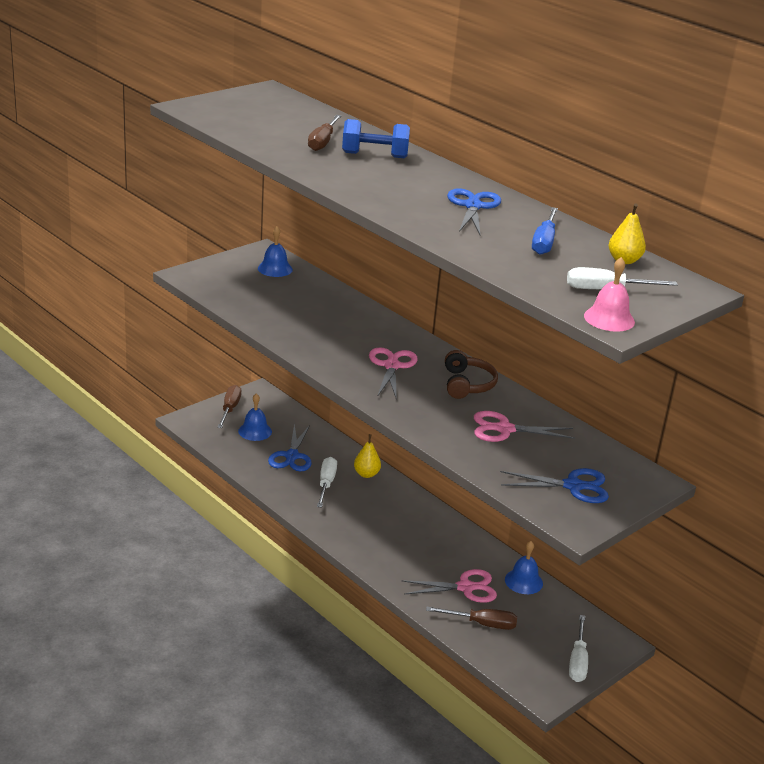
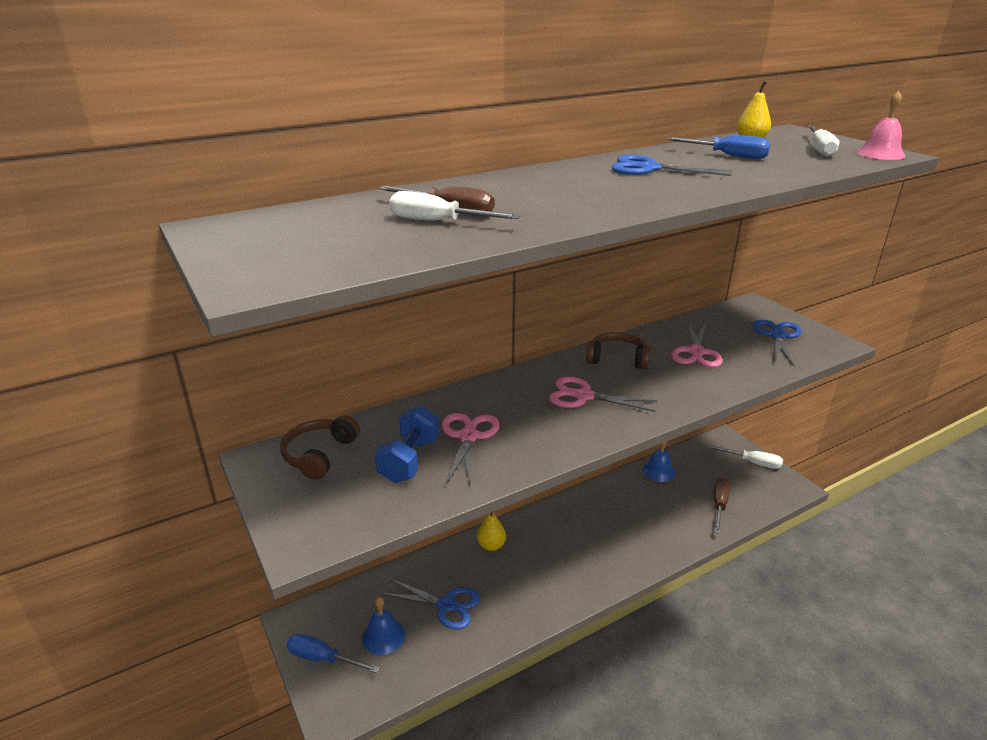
camera: 75 degrees left, 0 degrees up
brown screwdriver [217,385,241,428] -> blue screwdriver [287,634,380,673]
blue bell [258,226,293,277] -> brown headphones [280,415,360,480]
white screwdriver [317,457,337,508] -> white screwdriver moved to [389,191,520,221]
blue dumbbell [342,119,410,158] -> blue dumbbell moved to [375,406,439,483]
pink scissors [402,569,497,603] -> pink scissors moved to [442,413,500,485]

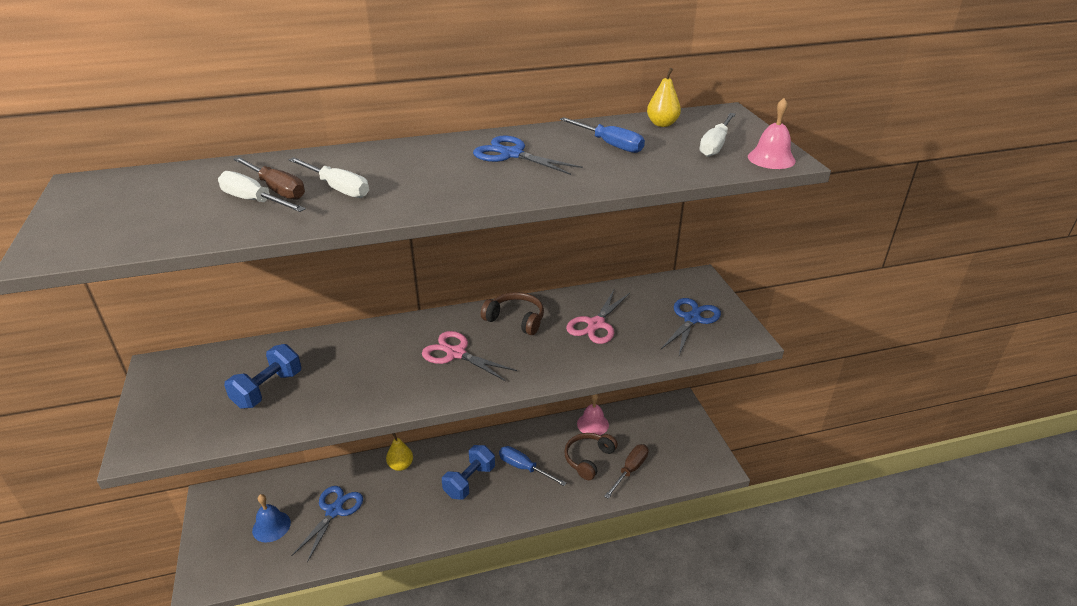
camera: 15 degrees right, 5 degrees up
brown headphones [280,415,360,480] -> brown headphones moved to [564,433,618,480]
blue screwdriver [287,634,380,673] -> blue screwdriver moved to [499,446,567,486]
blue scissors [381,579,480,629] -> blue scissors turned 105 degrees counterclockwise [291,486,363,562]
pink scissors [442,413,500,485] -> none
blue bell [642,442,676,482] -> pink bell [577,394,609,435]
white screwdriver [707,445,783,469] -> white screwdriver moved to [289,157,369,198]
none -> blue dumbbell [442,445,495,500]

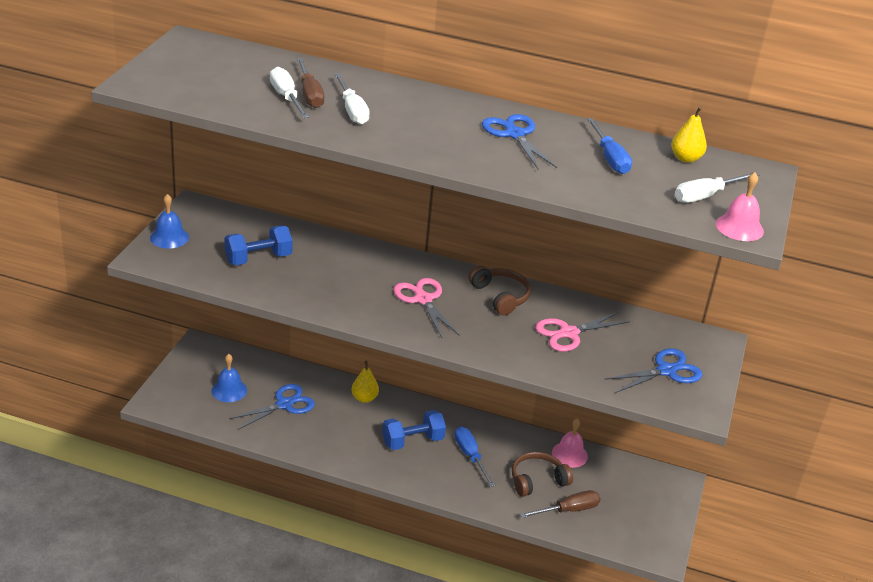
camera: 30 degrees right, 0 degrees up
none -> blue bell [150,194,189,249]

